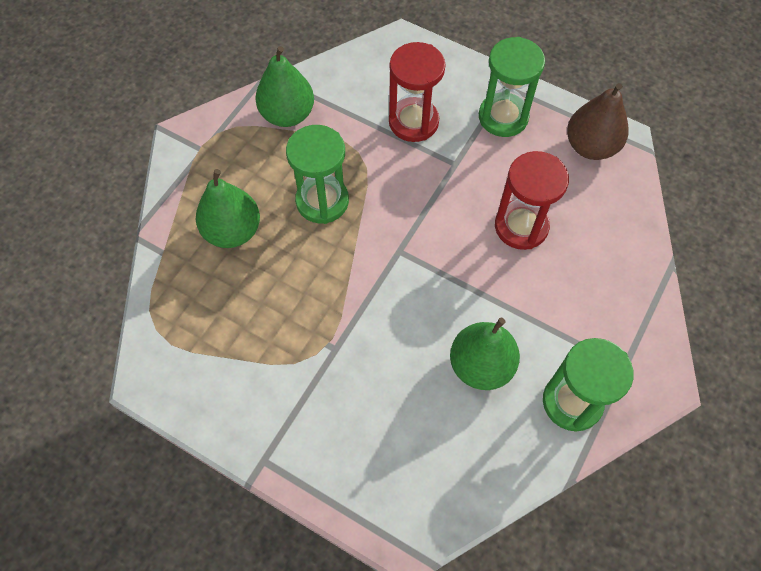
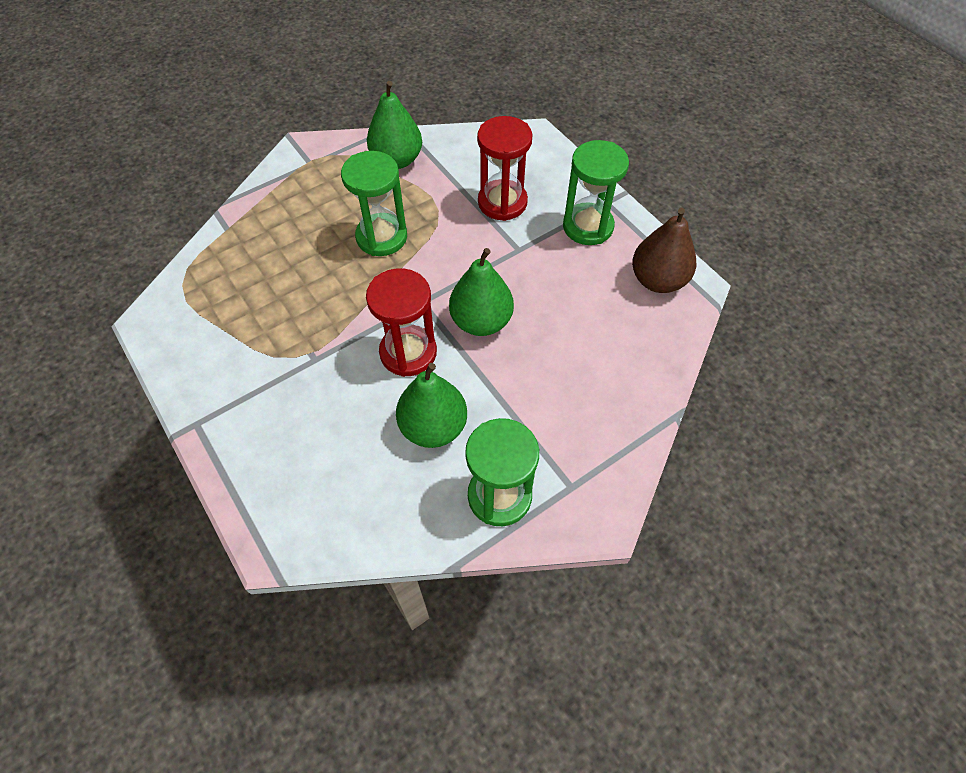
camera: 25 degrees right, 5 degrees down
green pear [196,169,260,248] -> green pear moved to [449,248,514,336]
red hourglass [495,151,569,250] -> red hourglass moved to [366,268,437,377]

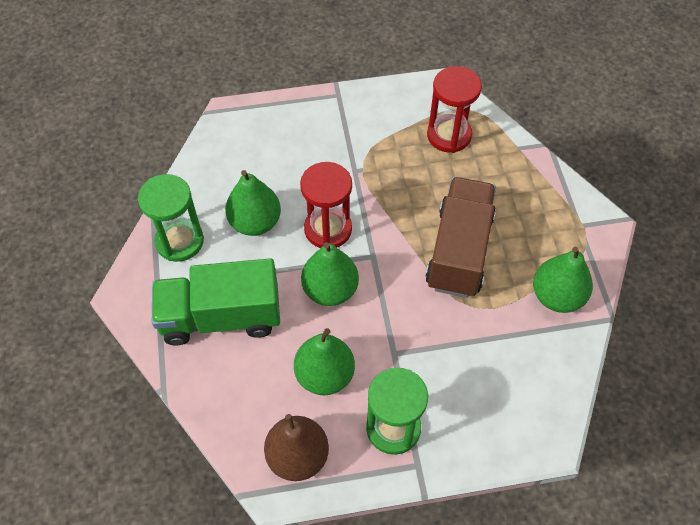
camera: 115 degrees right, 0 degrees up
green hourglass [341,151,407,256] -> brown truck [426,177,496,298]
red hourglass [477,116,533,221] -> red hourglass moved to [427,66,482,153]
none -> green truck [152,258,280,345]
none -> green pear [294,328,355,395]

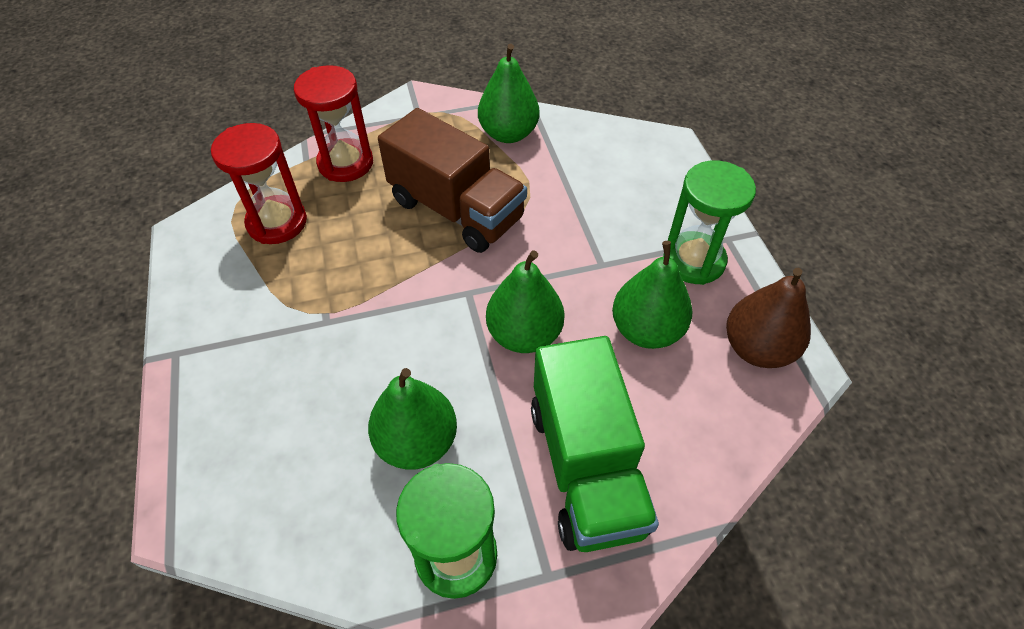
camera: 95 degrees left, 5 degrees down
red hourglass [300,162,352,248] -> red hourglass moved to [294,65,373,182]
brown truck [426,177,496,298] -> brown truck turned 150 degrees counterclockwise [378,108,527,253]

